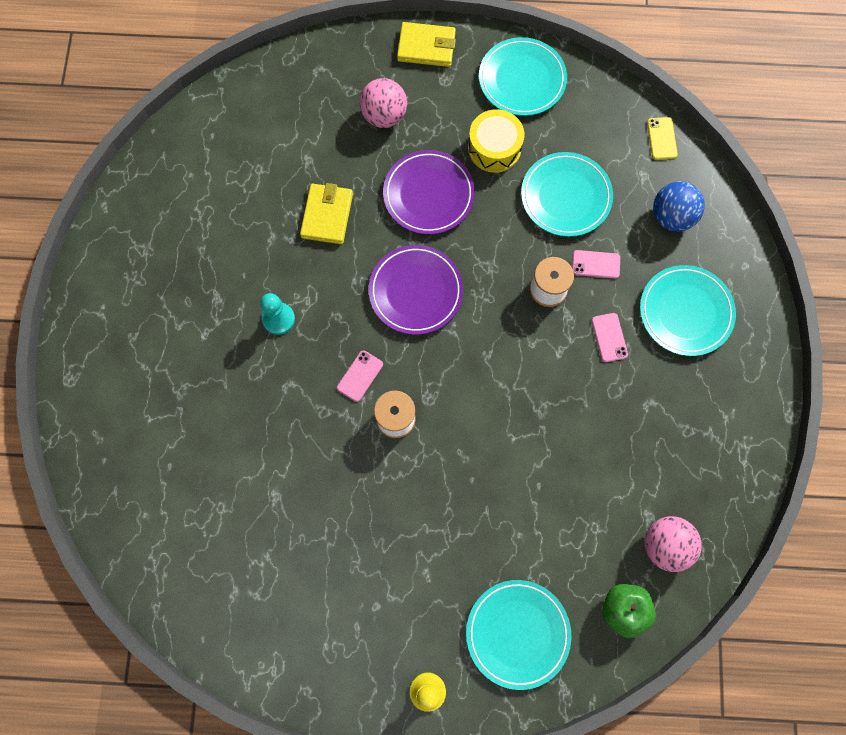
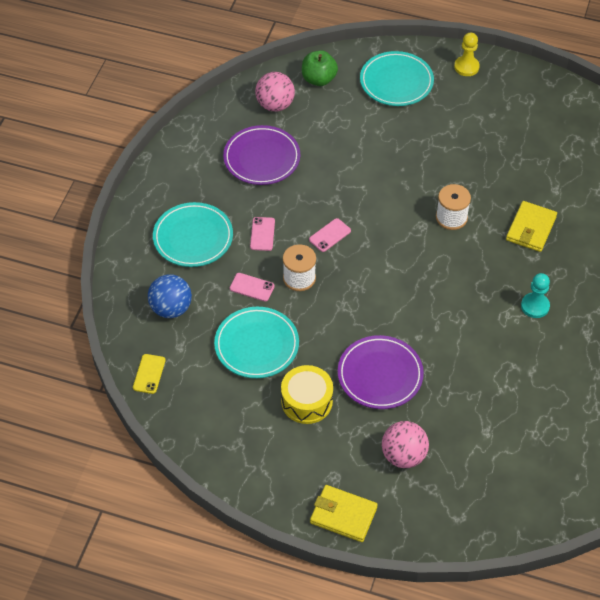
camera: 165 degrees left, 20 degrees down
yellow wallet [300,183,353,244] -> yellow wallet moved to [506,201,557,252]
pink phone [337,350,383,402] -> pink phone moved to [309,218,351,252]
purple plate [369,245,463,335] -> purple plate moved to [223,125,300,185]
turquoise plate [479,37,567,116] -> none

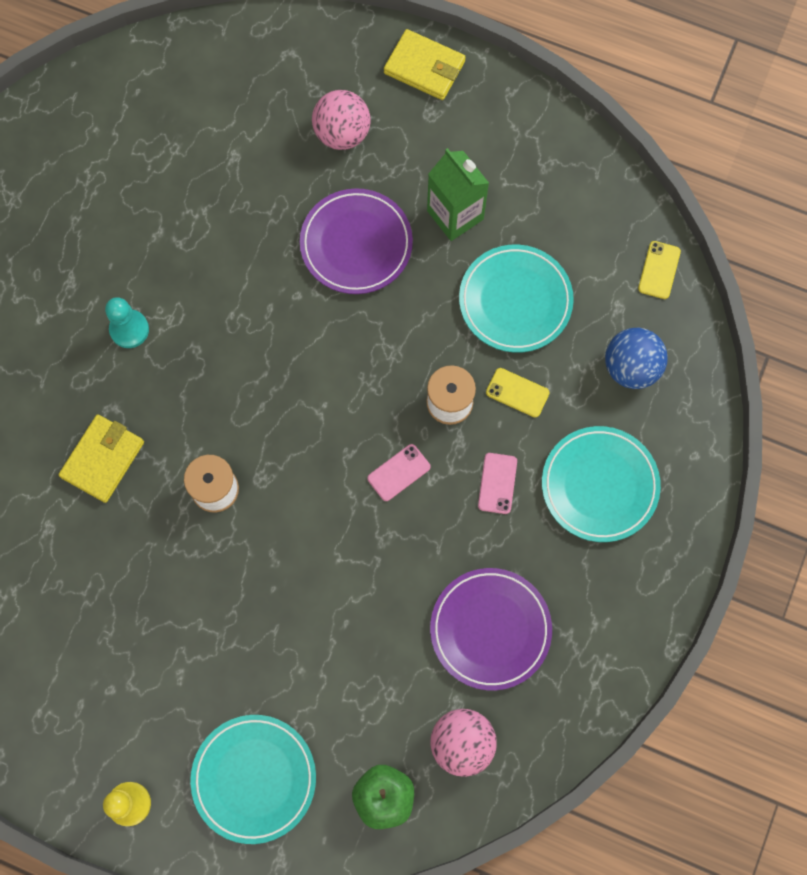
camera: 175 degrees left, 20 degrees up
pink phone [230,273,275,302] -> yellow phone [486,368,550,417]
yellow drum [281,365,333,424] -> green carton [427,148,489,241]

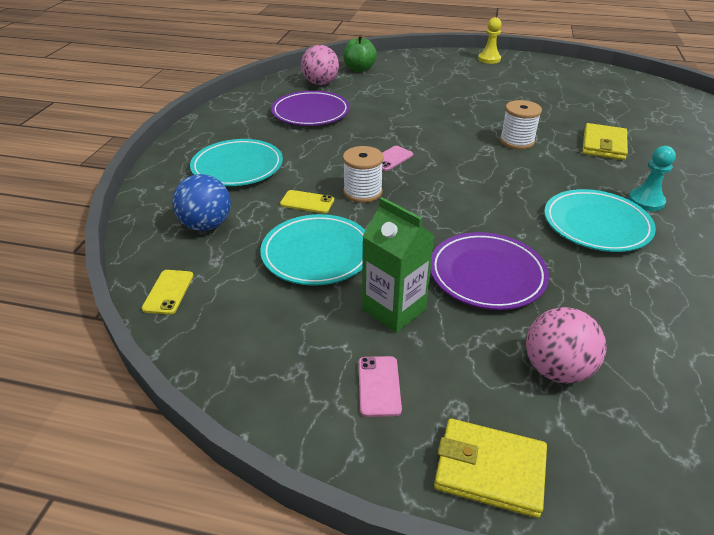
camera: 170 degrees right, 35 degrees down
turquoise plate [190,715,316,844] -> turquoise plate moved to [544,189,656,252]
pink phone [478,453,517,514] -> pink phone moved to [359,356,402,417]

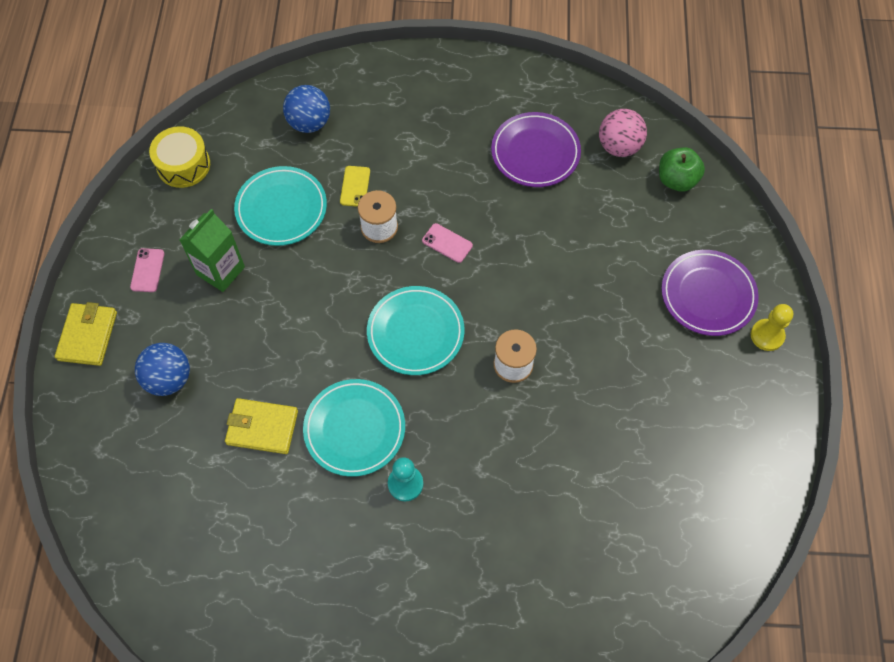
camera: 80 degrees right, 25 degrees up
yellow phone [142,270,194,315] -> none
turquoise plate [190,139,283,186] -> turquoise plate moved to [367,286,465,375]
pink phone [359,356,402,417] -> pink phone turned 75 degrees counterclockwise [130,248,164,292]
purple plate [430,232,549,310] -> purple plate moved to [662,250,759,336]
pink ball [526,307,606,383] -> blue ball [135,343,190,396]
yellow wallet [582,123,628,160] -> yellow wallet moved to [225,398,298,454]
none -> yellow drum [149,126,210,188]

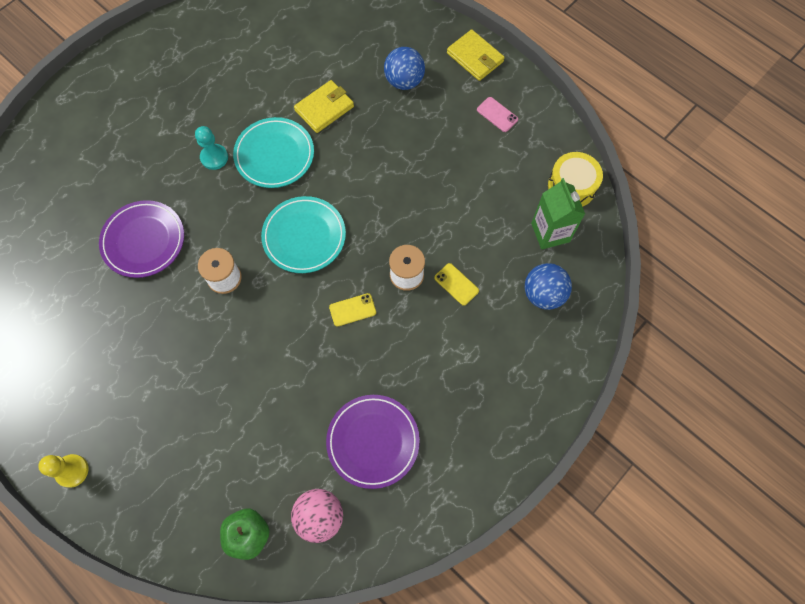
camera: 130 degrees right, 5 degrees up
green carton [179,209,245,292] -> green carton moved to [531,178,585,250]
turquoise plate [234,166,327,246] -> none
pink phone [422,223,473,263] -> yellow phone [329,293,376,327]
purple plate [662,250,759,336] -> purple plate moved to [99,200,184,278]

